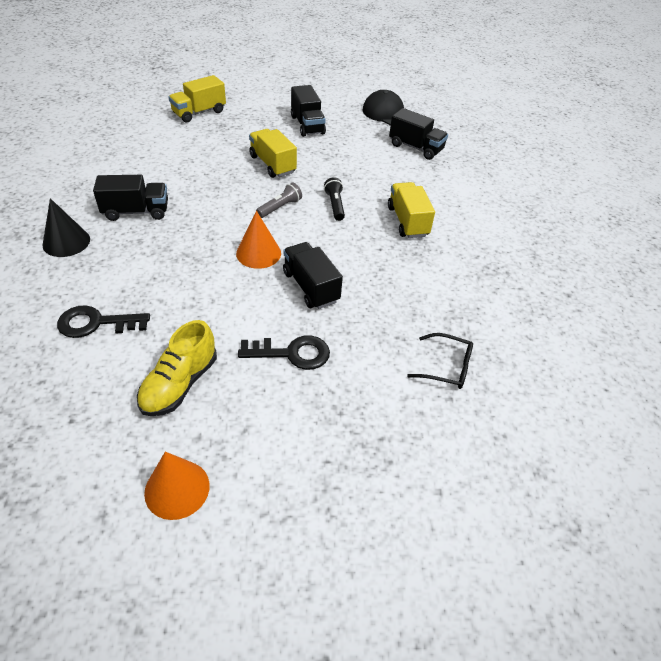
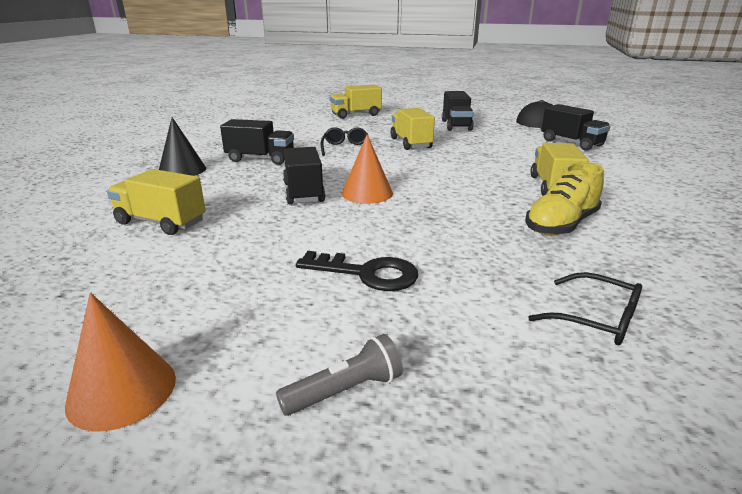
camera: 20 degrees right, 20 degrees down
black key [57,305,150,338] -> yellow truck [107,169,206,235]
yellow shoe [137,320,217,416] -> yellow shoe moved to [525,162,604,236]
grey flashlight [256,183,302,218] -> grey flashlight moved to [276,334,403,416]
black truck [283,242,343,309] -> black truck moved to [283,147,326,204]
black flashlight [324,177,345,221] -> none
none -> black glasses [321,127,368,156]

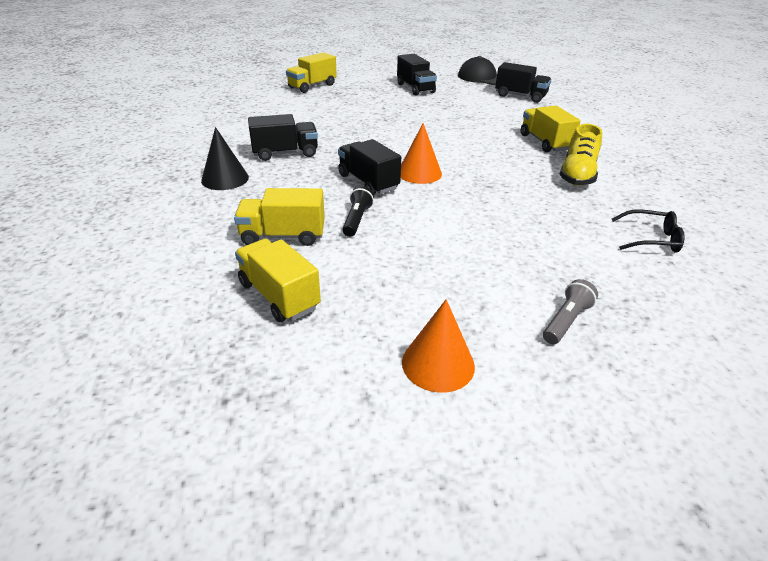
camera: 25 degrees left, 10 degrees up
black key [296,251,418,291] -> none
black glasses [321,127,368,156] -> none
yellow truck [390,108,435,150] -> yellow truck moved to [235,239,321,322]
none -> black flashlight [342,186,374,237]

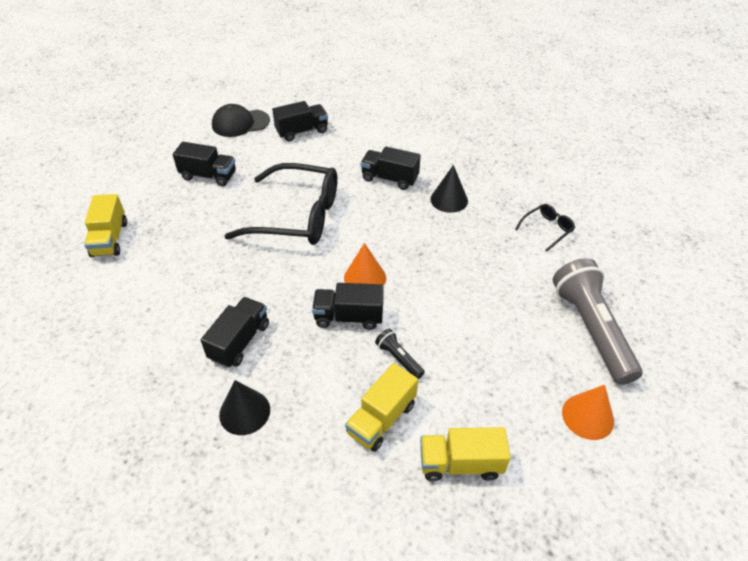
camera: 50 degrees left, 10 degrees up
yellow truck [521,106,581,152] -> black truck [361,146,420,190]
grey flashlight [543,279,598,344] -> grey flashlight [553,258,642,385], size x2.28
yellow shoe [559,124,602,186] -> black cone [430,165,468,213]
none -> black glasses [225,163,337,245]

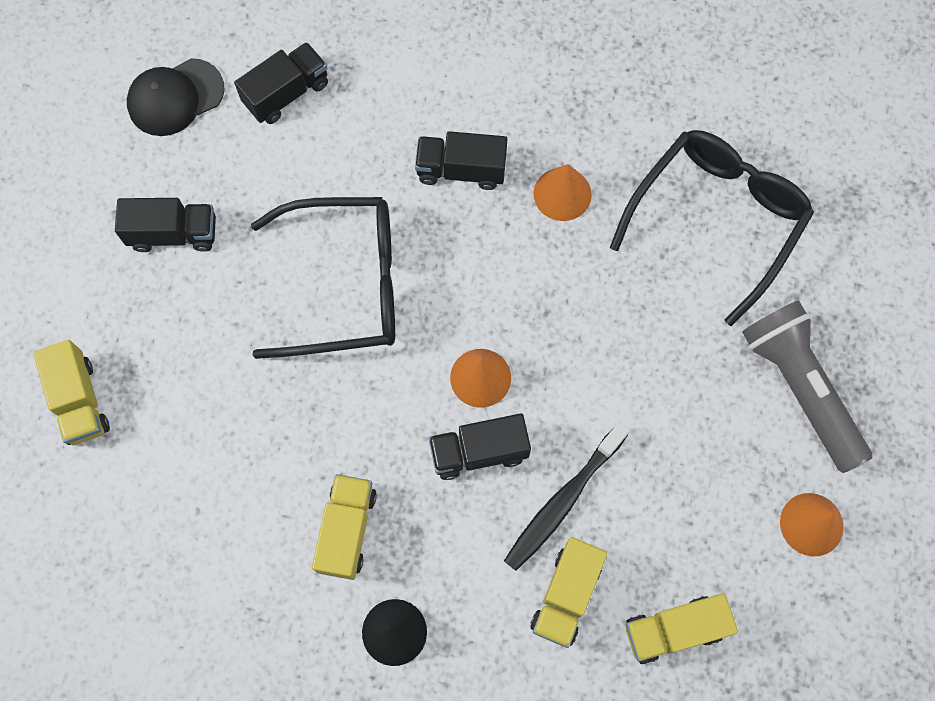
camera: 15 degrees left, 25 degrees up
black truck [201,297,269,368] -> yellow truck [312,474,377,580]
black flashlight [375,329,425,379] -> black toothbrush [504,422,629,571]
black cone [430,165,468,213] -> orange cone [534,164,592,221]
black glasses [515,204,575,252] -> black glasses [610,130,814,326], size x2.32

